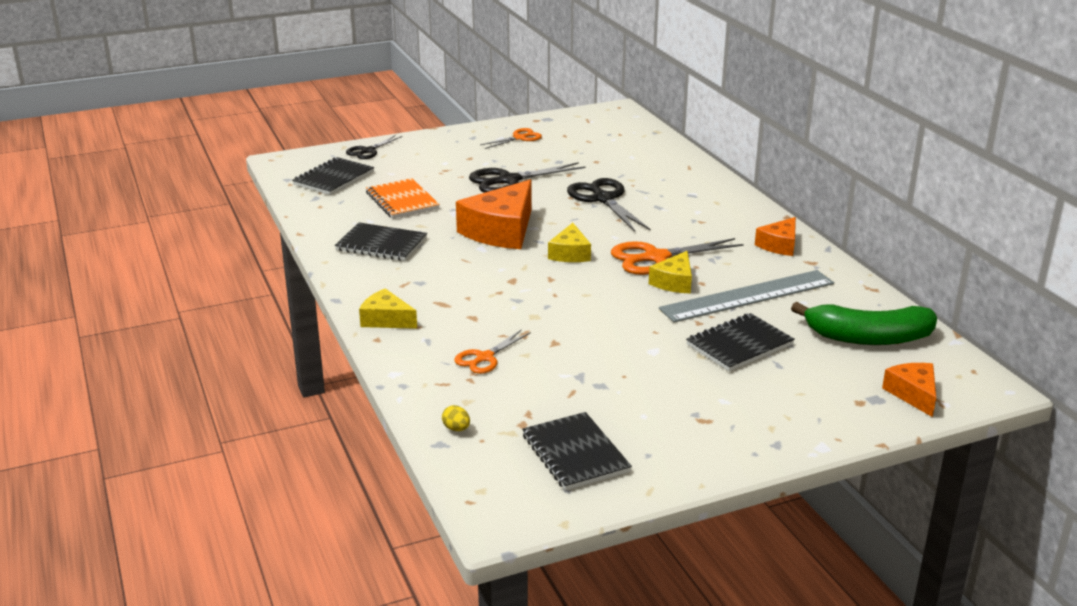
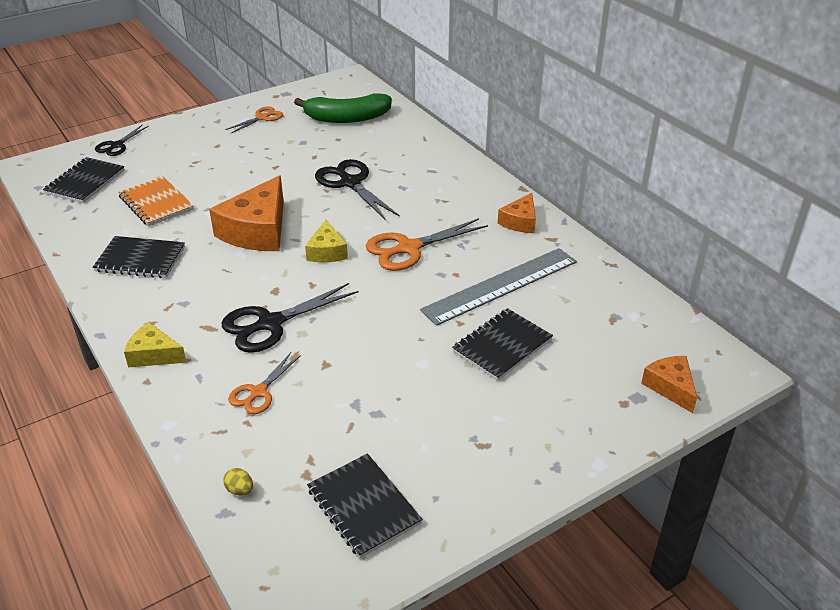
camera: 10 degrees left, 10 degrees up
black scissors [469,162,586,193] -> black scissors moved to [222,283,358,353]
yellow cheese [649,251,692,293] -> none
green banana [791,302,937,345] -> green banana moved to [294,93,392,123]

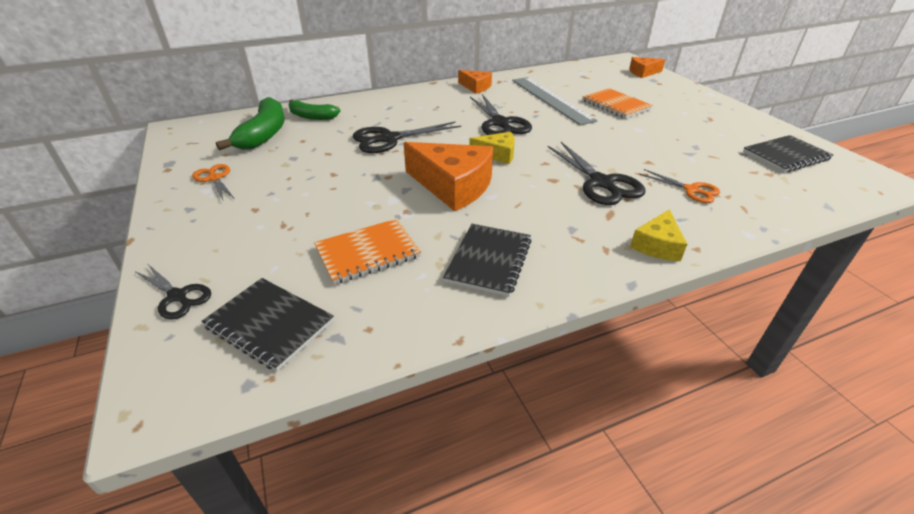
camera: 80 degrees left, 0 degrees up
yellow egg [223,468,253,495] -> none
orange scissors [366,218,488,271] -> black scissors [470,94,532,135]
black notebook [452,308,553,381] -> orange notebook [582,88,653,119]
none -> green banana [288,100,340,120]

